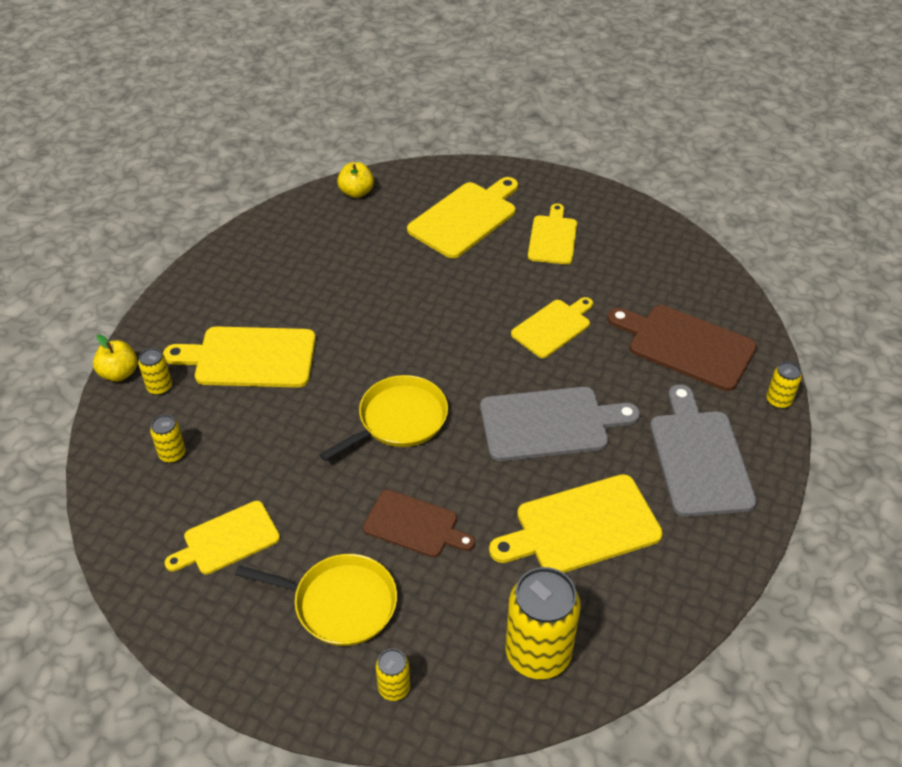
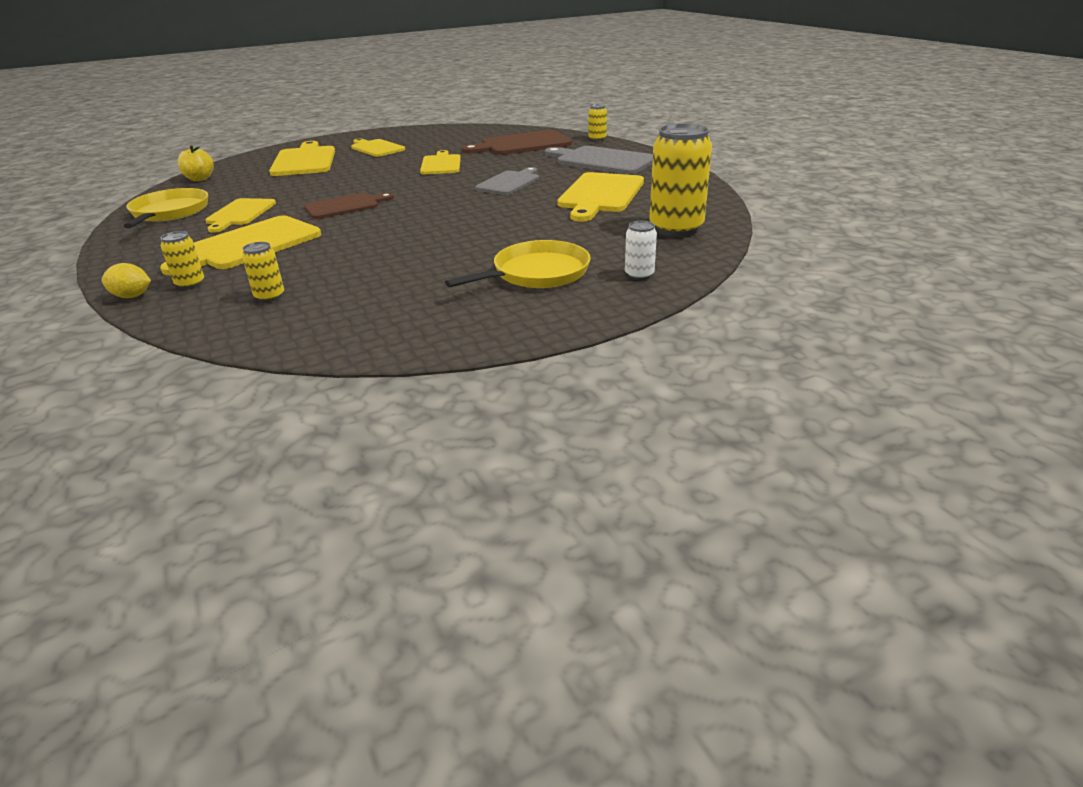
camera: 50 degrees left, 15 degrees down
yellow apple [93,334,138,382] -> yellow lemon [102,263,151,298]
yellow cutting board [164,501,280,575] -> yellow cutting board moved to [205,198,276,233]
yellow pan [319,375,448,461] -> yellow pan moved to [124,188,208,229]
brown cutting board [363,490,475,557] -> brown cutting board moved to [304,193,394,219]
yellow can [376,649,410,701] -> white can [625,221,657,280]
grey cutting board [480,387,640,461] -> grey cutting board [475,167,539,195], size x0.65

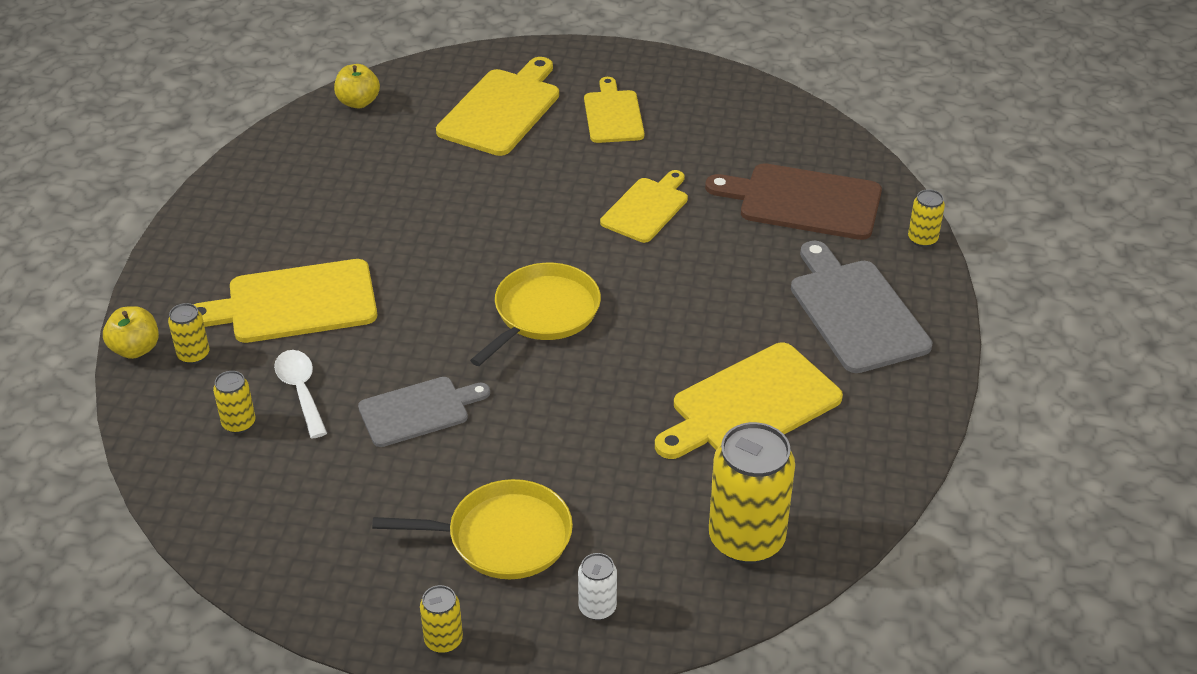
camera: 35 degrees right, 10 degrees up
yellow lemon [102,263,151,298] -> yellow apple [103,306,159,359]
yellow pan [124,188,208,229] -> yellow pan moved to [470,263,601,366]
yellow cutting board [205,198,276,233] -> none
brown cutting board [304,193,394,219] -> none
grey cutting board [475,167,539,195] -> grey cutting board moved to [358,377,490,447]
none -> white spoon [274,350,327,439]
none -> yellow can [420,585,463,653]

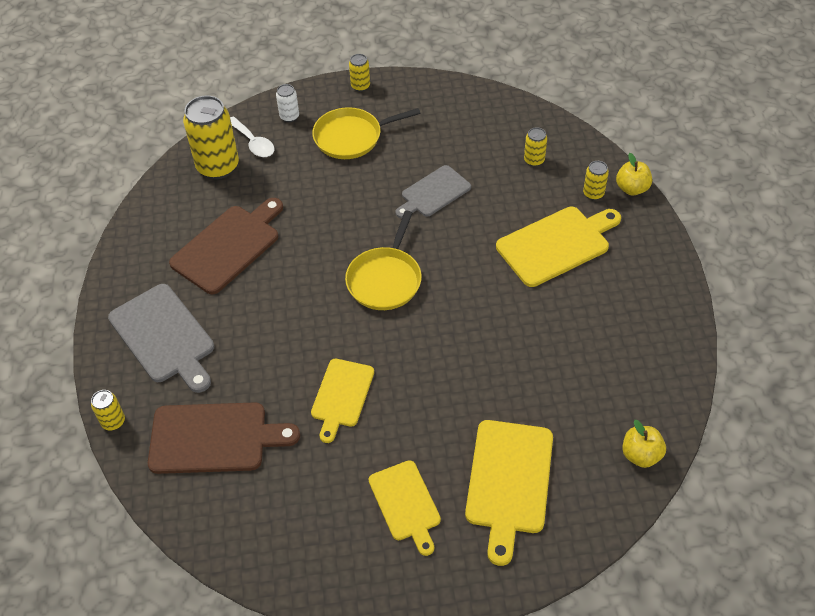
camera: 165 degrees right, 10 degrees up
white spoon [274,350,327,439] -> white spoon moved to [230,117,275,157]
yellow cutting board [655,343,843,459] -> brown cutting board [169,198,283,294]

